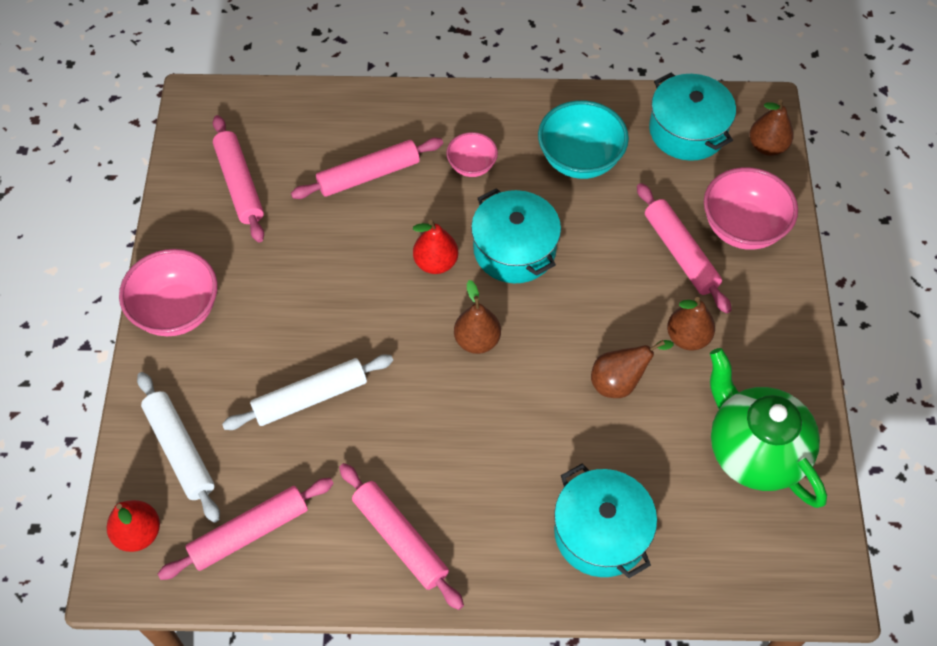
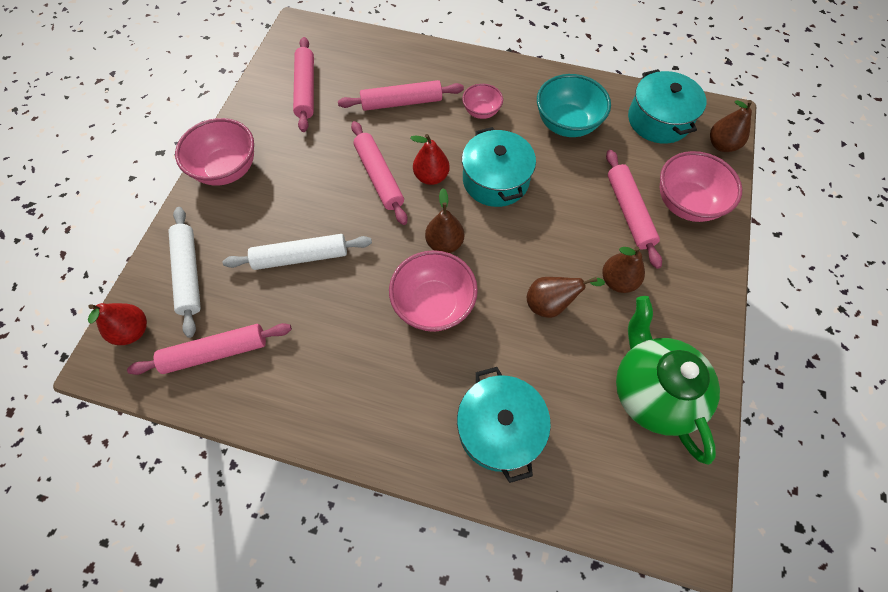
camera: 15 degrees right, 5 degrees up
pink rolling pin [339,463,464,610] -> pink rolling pin moved to [351,121,407,225]
none -> pink bowl [389,250,478,332]

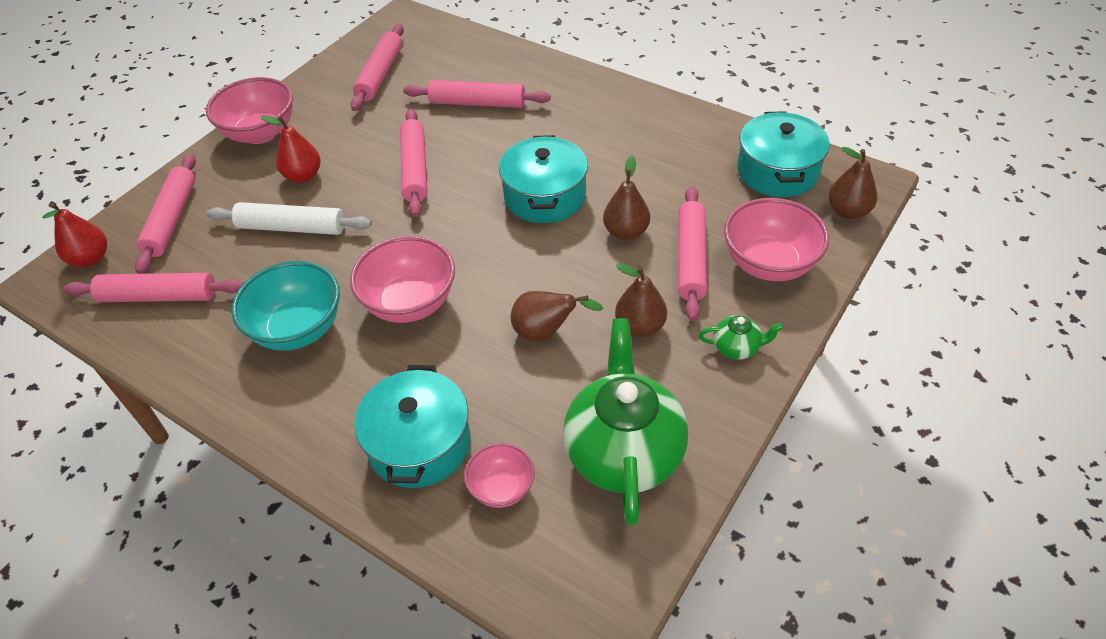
camera: 20 degrees right, 15 degrees down
white rolling pin [168,207,201,338] -> pink rolling pin [135,154,196,274]
red pear [410,134,450,185] -> red pear moved to [260,115,321,183]
brown pear [425,188,464,253] -> brown pear moved to [603,155,650,240]
pink bowl [462,84,503,119] -> pink bowl moved to [464,443,535,508]
turquoise bowl [537,74,611,137] -> turquoise bowl moved to [232,261,340,351]
none -> green teapot [698,315,783,360]

